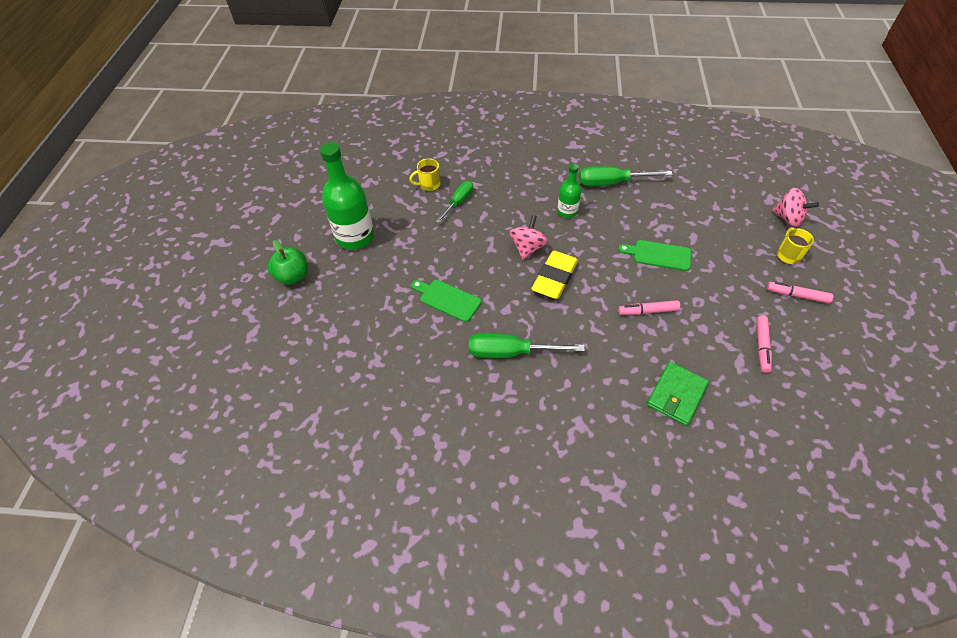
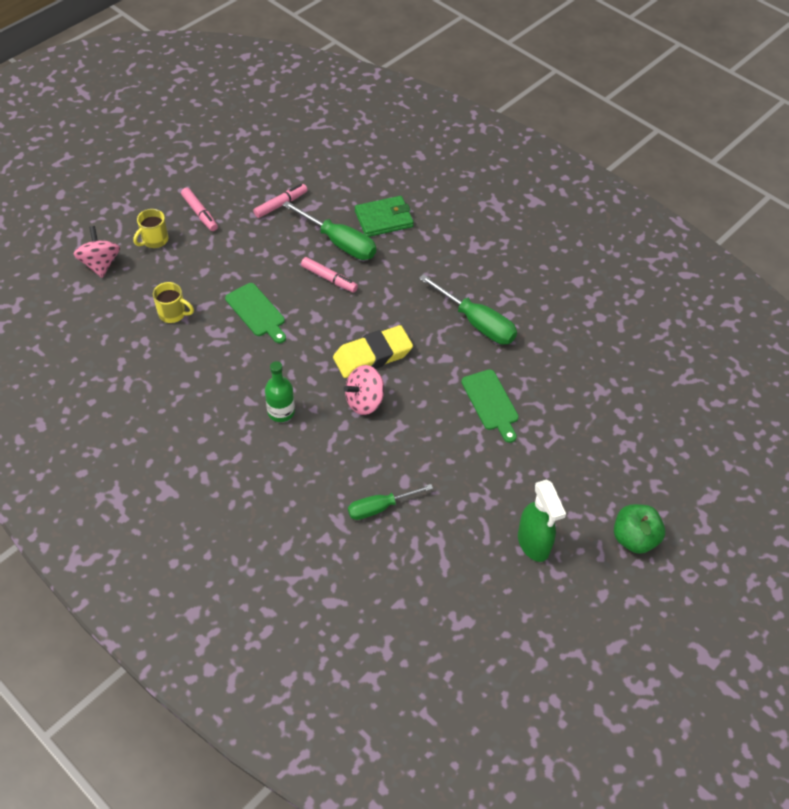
camera: 145 degrees left, 0 degrees up
green bottle [320,142,374,250] -> green spray bottle [518,480,566,562]
yellow mug [409,158,440,191] -> yellow mug moved to [153,282,194,323]
green screwdriver [579,166,673,186] -> green screwdriver moved to [282,201,376,260]

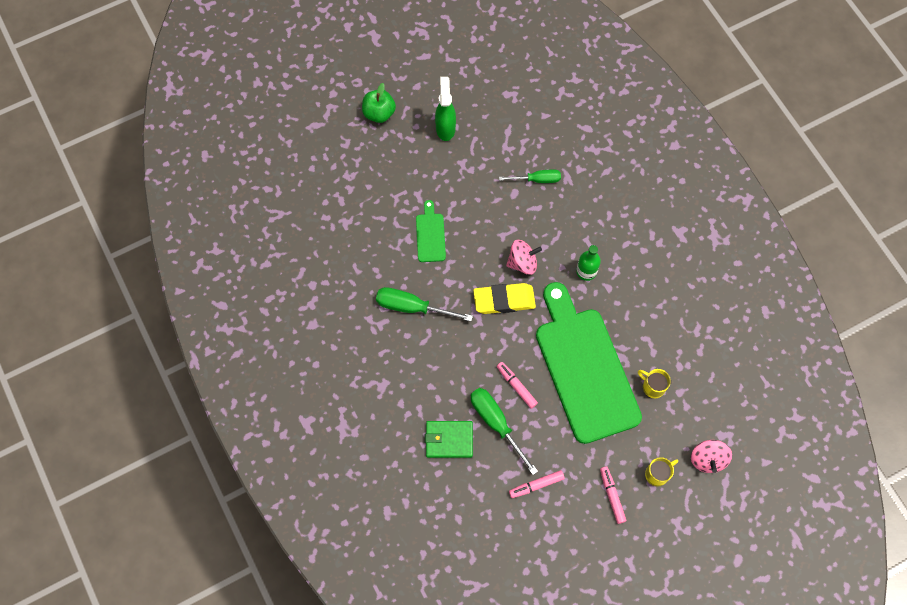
camera: 160 degrees left, 15 degrees up
green cutting board [225,283,286,343] -> green cutting board [536,282,642,444], size x2.40
green screwdriver [419,274,517,344] -> green screwdriver turned 45 degrees counterclockwise [376,287,473,321]

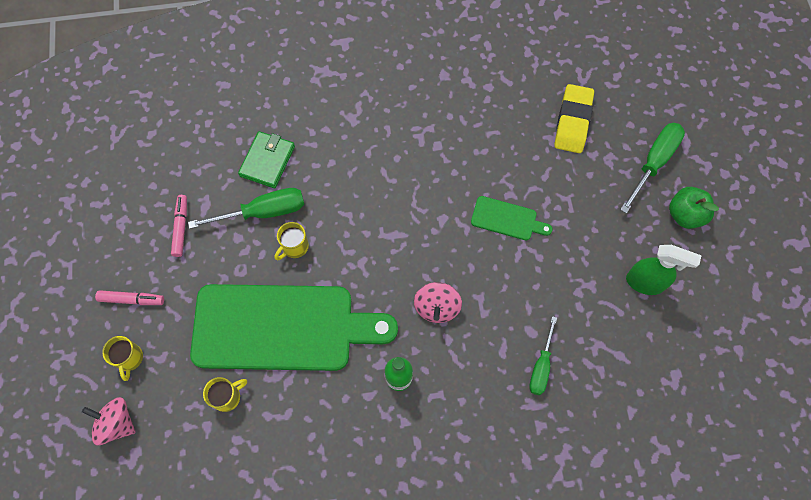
camera: 110 degrees right, 0 degrees up
green screwdriver [376,287,473,321] -> green screwdriver moved to [620,123,685,214]
yellow eraser [473,283,536,314] -> yellow eraser moved to [554,84,594,153]
pink marker [497,362,538,409] -> yellow mug [275,222,309,260]

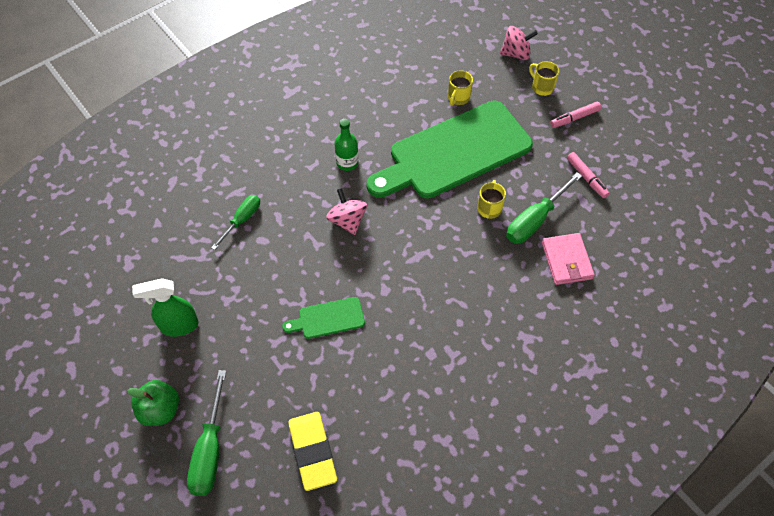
camera: 150 degrees right, 10 degrees down
green wallet [238,131,295,188] -> pink wallet [542,233,595,285]
green screwdriver [529,316,557,395] -> green screwdriver turned 45 degrees clockwise [211,195,260,250]

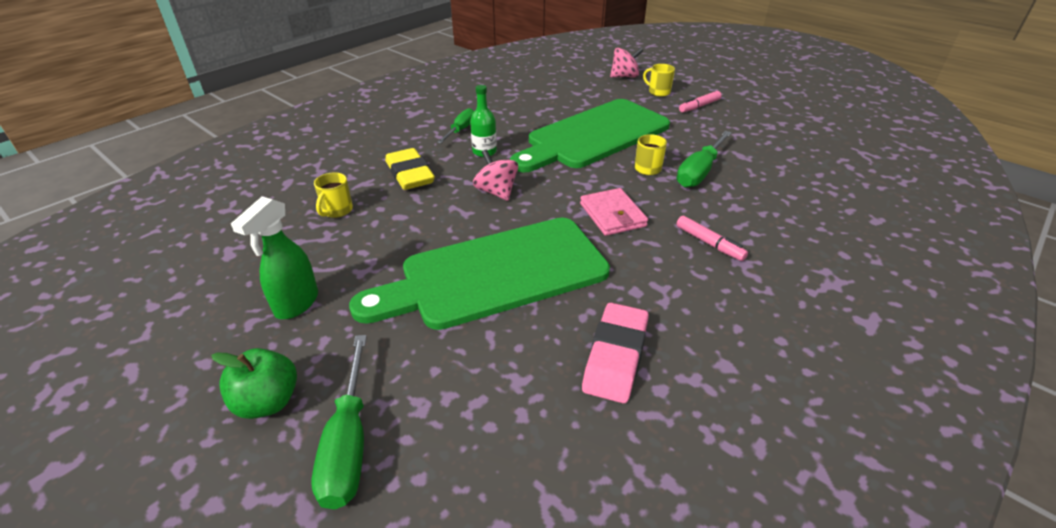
camera: 10 degrees left, 20 degrees down
green spray bottle [132,278,199,337] -> green spray bottle turned 45 degrees counterclockwise [231,197,318,319]
green screwdriver [211,195,260,250] -> green screwdriver moved to [437,108,474,144]
green cutting board [282,297,365,339] -> green cutting board [349,218,610,330], size x2.40
yellow eraser [288,412,337,491] -> yellow eraser moved to [385,148,435,190]
yellow mug [448,71,473,106] -> yellow mug moved to [314,172,353,218]
pink wallet [542,233,595,285] -> pink wallet moved to [580,188,648,236]
pink marker [567,152,609,198] -> pink marker moved to [676,216,748,261]
none -> pink eraser [582,302,649,403]

